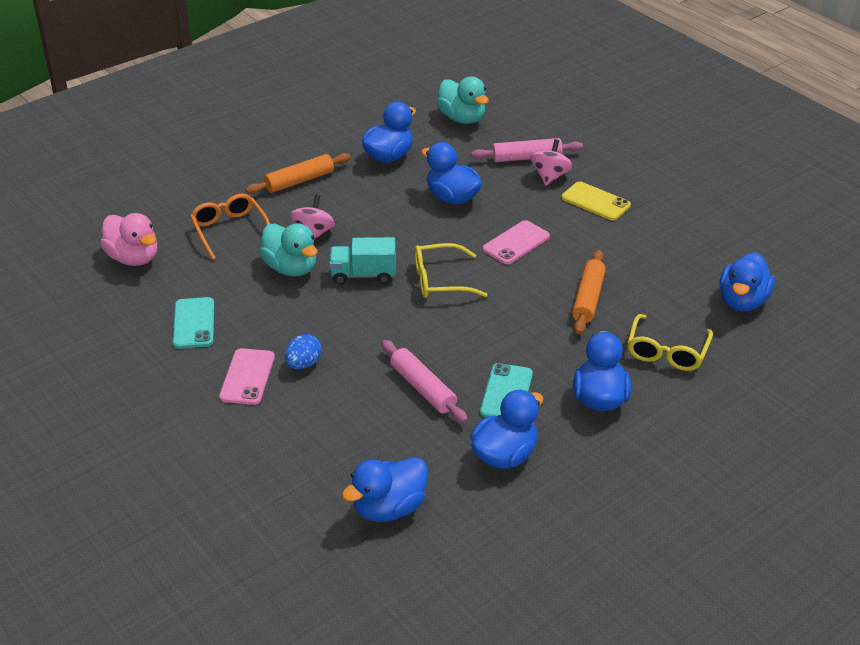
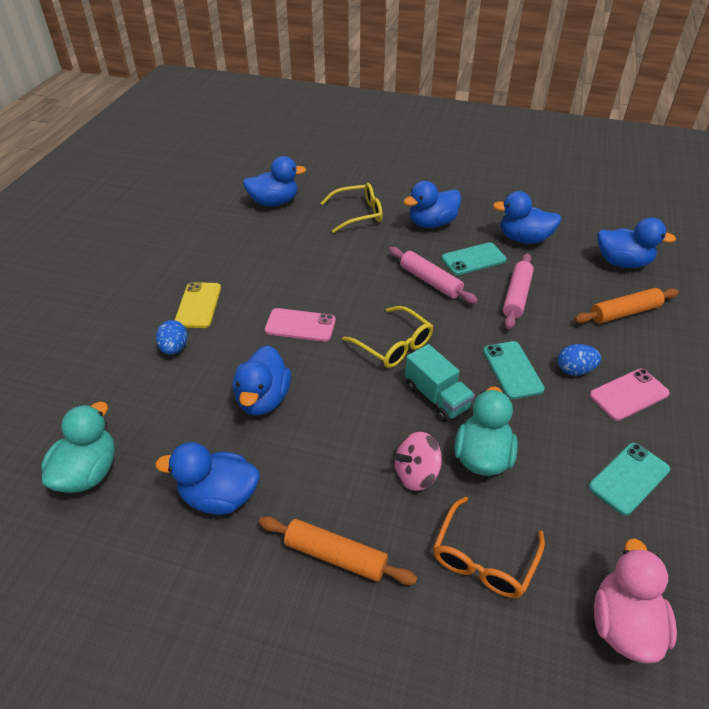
camera: 125 degrees left, 5 degrees up
pink rolling pin [471,138,583,162] -> pink rolling pin moved to [389,247,478,304]
pink spinning top [530,139,573,185] -> blue egg [156,320,188,355]
orange rolling pin [572,250,606,334] -> orange rolling pin moved to [574,288,679,324]
none -> turquoise phone [483,341,545,399]

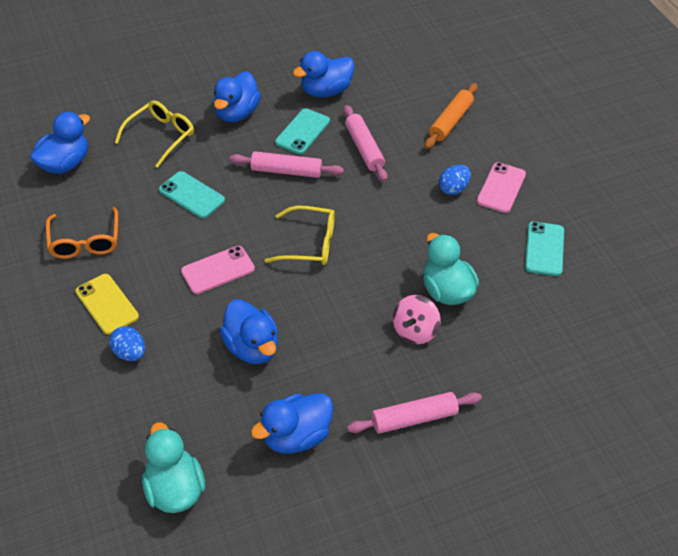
camera: 40 degrees left, 5 degrees up
orange rolling pin [259,516,417,585] -> pink rolling pin [347,392,482,434]
turquoise truck [405,344,475,422] -> none
orange glasses [433,496,545,598] -> orange glasses moved to [46,207,118,259]
turquoise phone [483,341,545,399] -> turquoise phone moved to [159,171,225,218]
pink duck [594,538,677,663] -> none
blue duck [597,217,676,268] -> none

